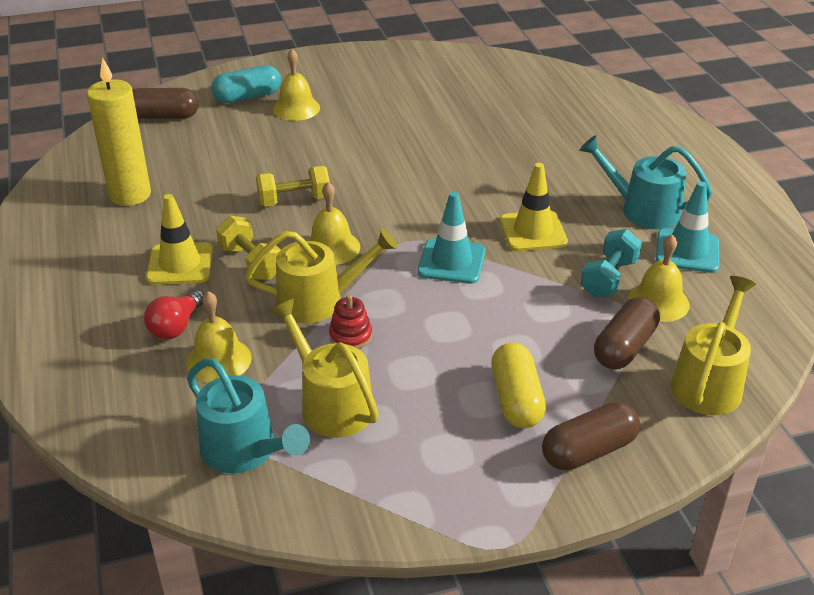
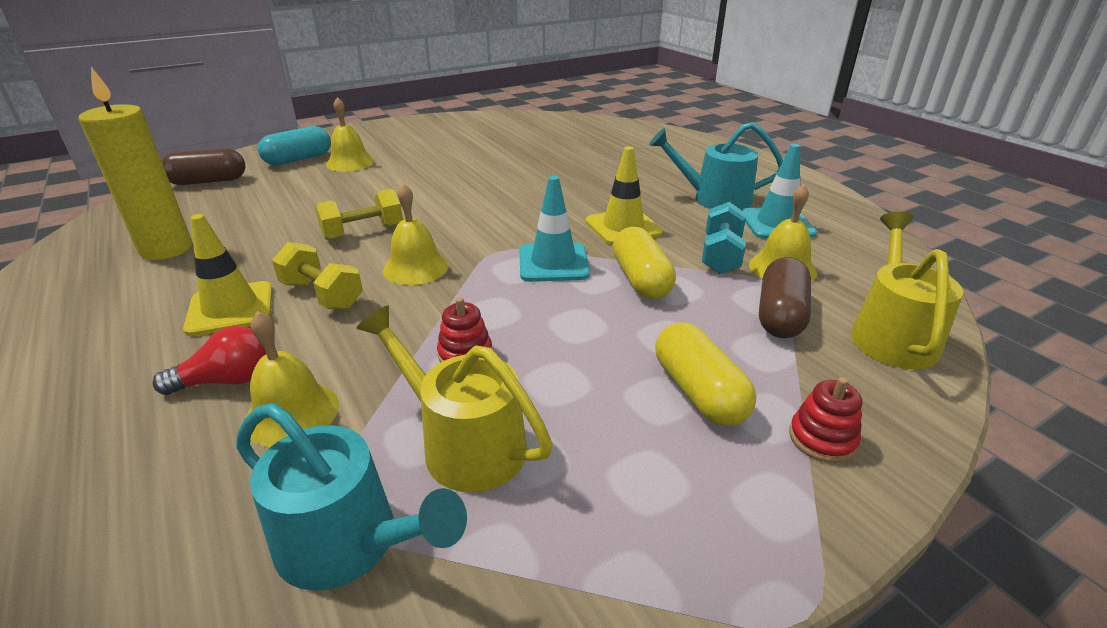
camera: 15 degrees left, 5 degrees down
red light bulb [144,289,204,340] -> red light bulb turned 120 degrees counterclockwise [153,326,266,395]
yellow watering can [245,229,398,323] -> none
brown capsule [542,402,640,470] -> red stacking toy [789,377,862,463]
none -> yellow capsule [613,227,676,299]

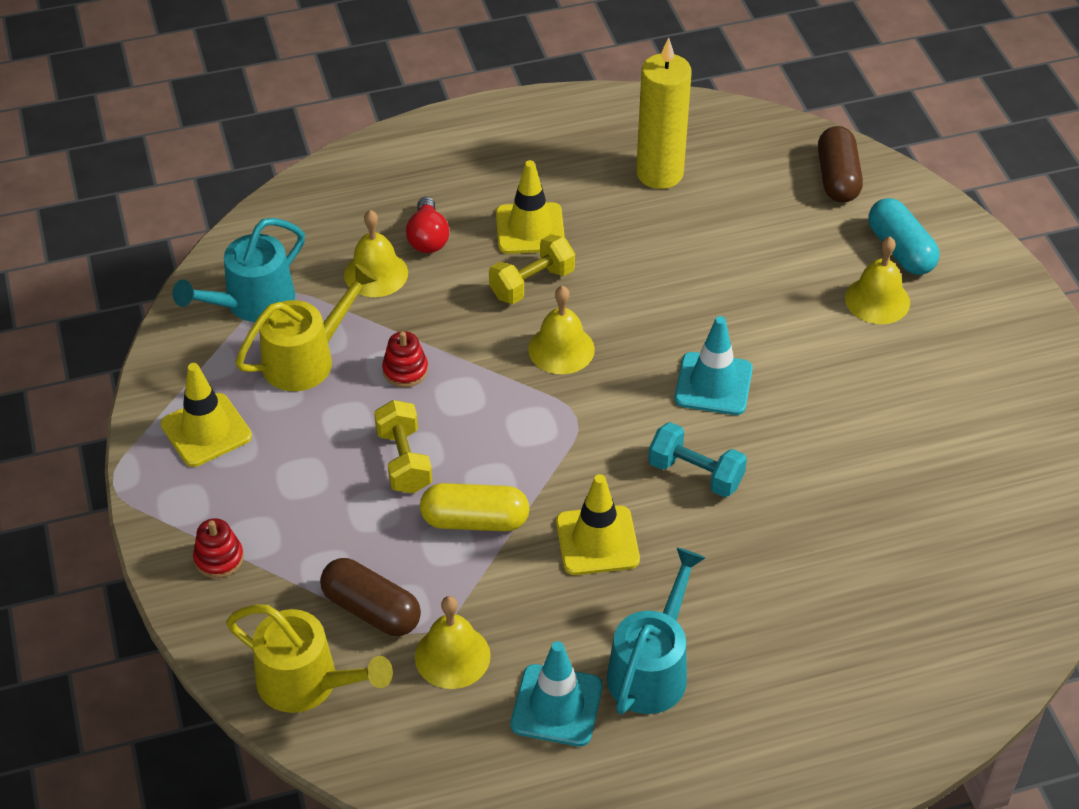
camera: 105 degrees right, 15 degrees up
yellow dumbbell [315,189,403,240] -> yellow dumbbell moved to [374,400,432,493]
turquoise traffic cone [519,176,590,282] -> turquoise traffic cone moved to [674,316,753,415]
yellow capsule [655,322,756,426] -> none
turquoise dumbbell [702,202,746,274] -> turquoise dumbbell moved to [648,422,747,497]
none -> yellow traffic cone [161,363,252,467]

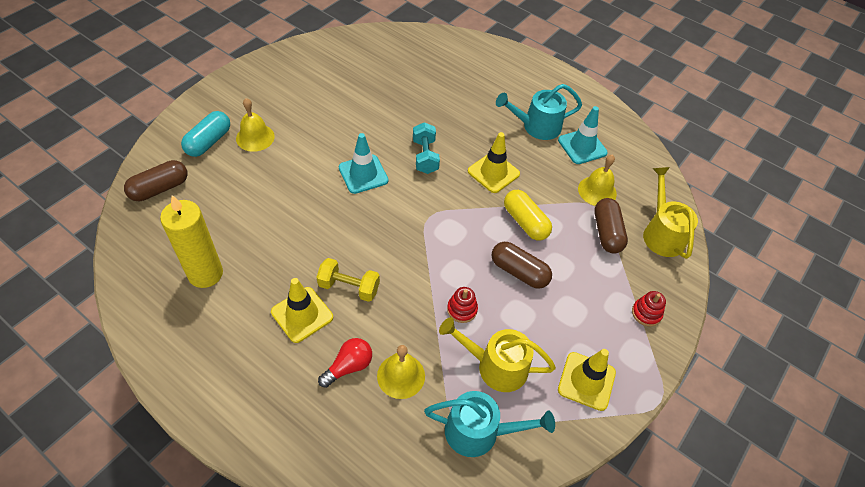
camera: 130 degrees left, 5 degrees up
yellow dumbbell [374,400,432,493] -> brown capsule [492,242,552,289]
yellow bell [528,286,595,374] -> none

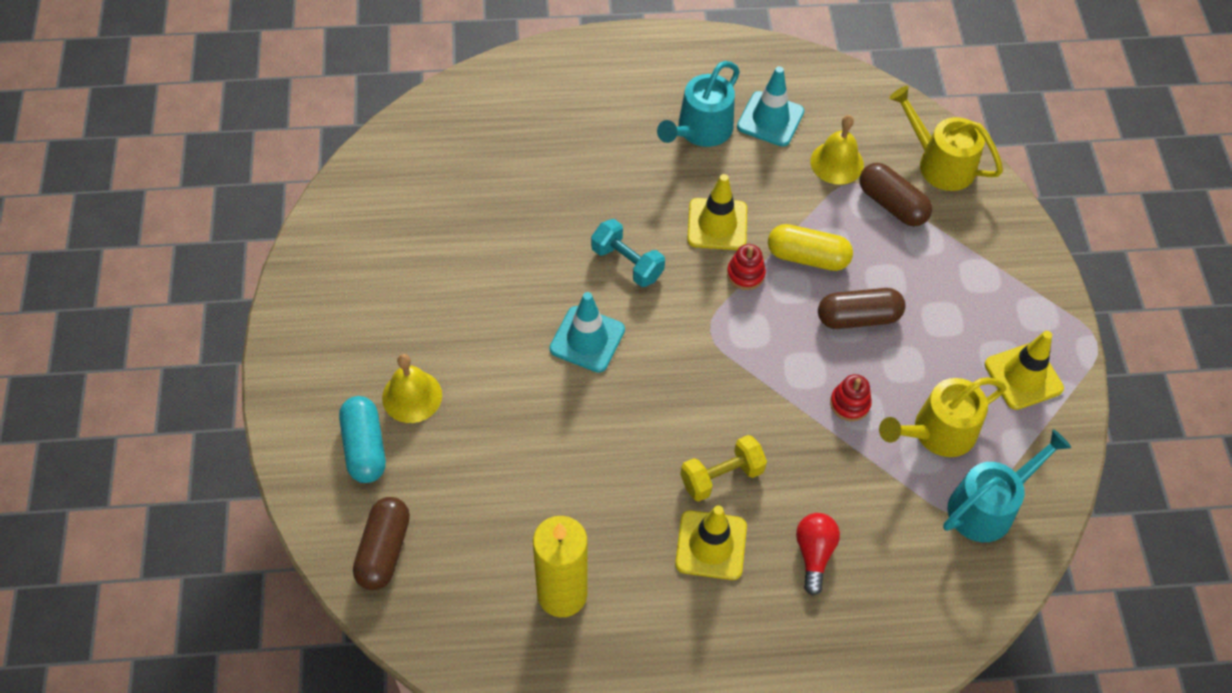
camera: 40 degrees left, 5 degrees up
yellow bell [377,345,425,399] -> none
red stacking toy [632,291,666,326] -> red stacking toy moved to [727,244,766,290]

